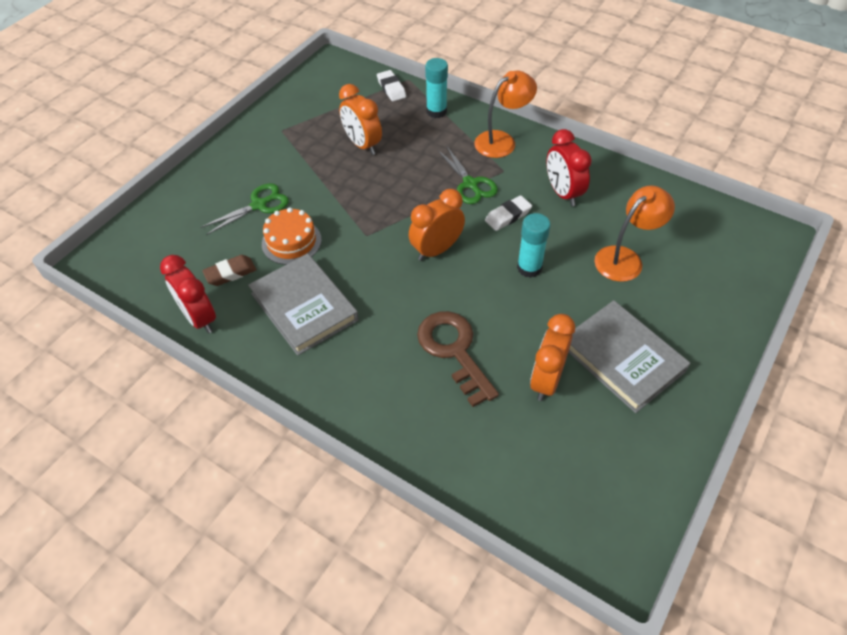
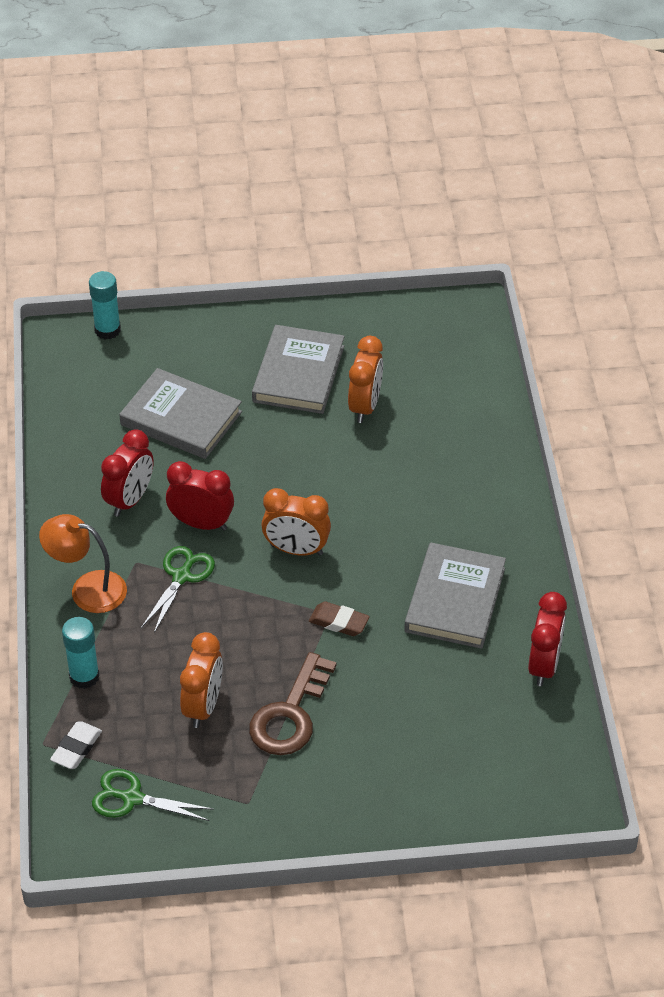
camera: 130 degrees left, 5 degrees down
green scissors [201,183,289,235] -> green scissors moved to [92,769,214,821]
brown eraser [202,255,256,286] -> brown eraser moved to [309,601,370,636]
orange cake [262,207,322,265] -> none
brown key [417,311,499,407] -> brown key moved to [249,652,337,755]
white eraser [485,195,532,231] -> red clock [166,461,234,531]
turquoise glue stick [517,213,551,278] -> turquoise glue stick moved to [89,271,121,340]
orange clock [530,314,575,401] -> orange clock turned 60 degrees counterclockwise [348,336,383,423]
orange lamp [595,186,675,282] -> grey book [119,368,242,459]

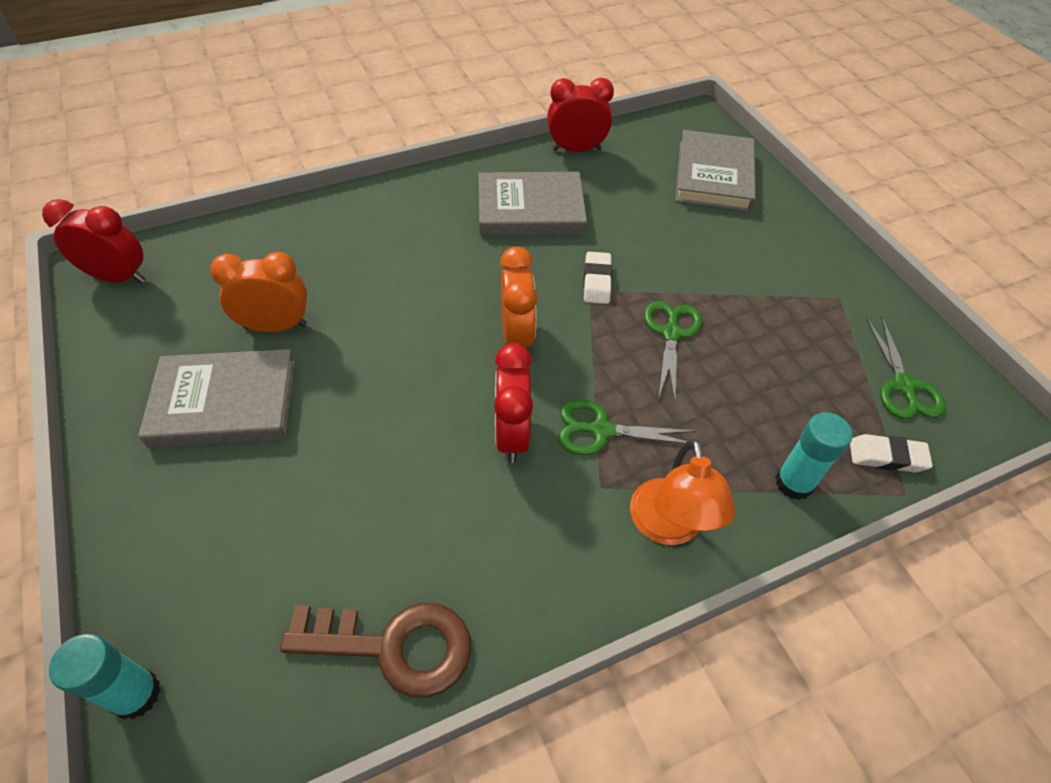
camera: 110 degrees left, 5 degrees up
red clock [101,429,154,517] -> red clock moved to [42,199,145,283]
grey book [119,368,242,459] -> grey book moved to [675,130,756,212]
orange clock [180,632,223,728] -> none
brown key [249,652,337,755] -> brown key moved to [280,603,471,698]
brown eraser [309,601,370,636] -> white eraser [583,252,612,304]
none -> green scissors [644,301,702,401]

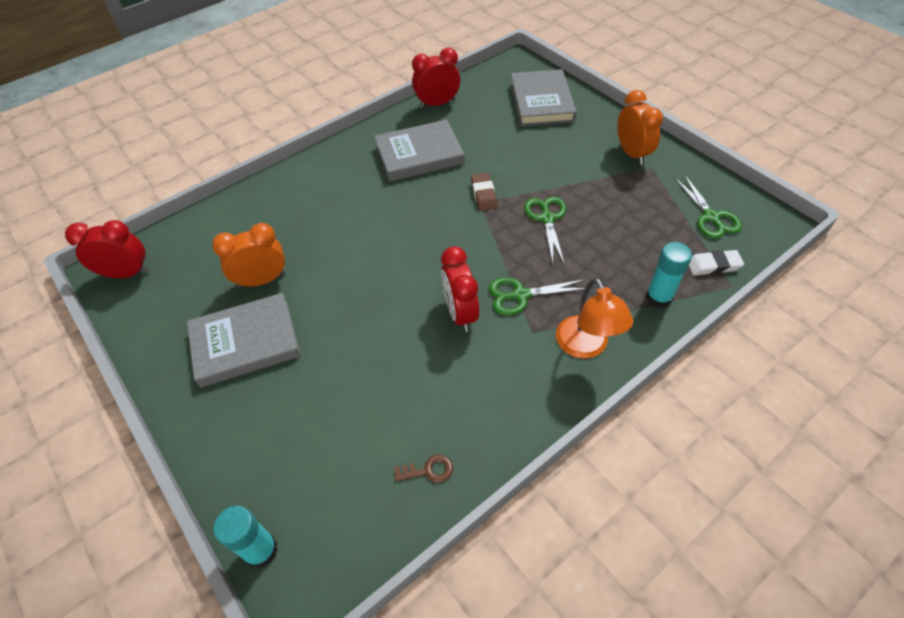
camera: 10 degrees left, 0 degrees up
brown key [280,603,471,698] -> brown key [394,455,453,483], size x0.45
orange clock [500,247,537,347] -> orange clock moved to [618,90,663,165]
white eraser [583,252,612,304] -> brown eraser [471,173,498,211]

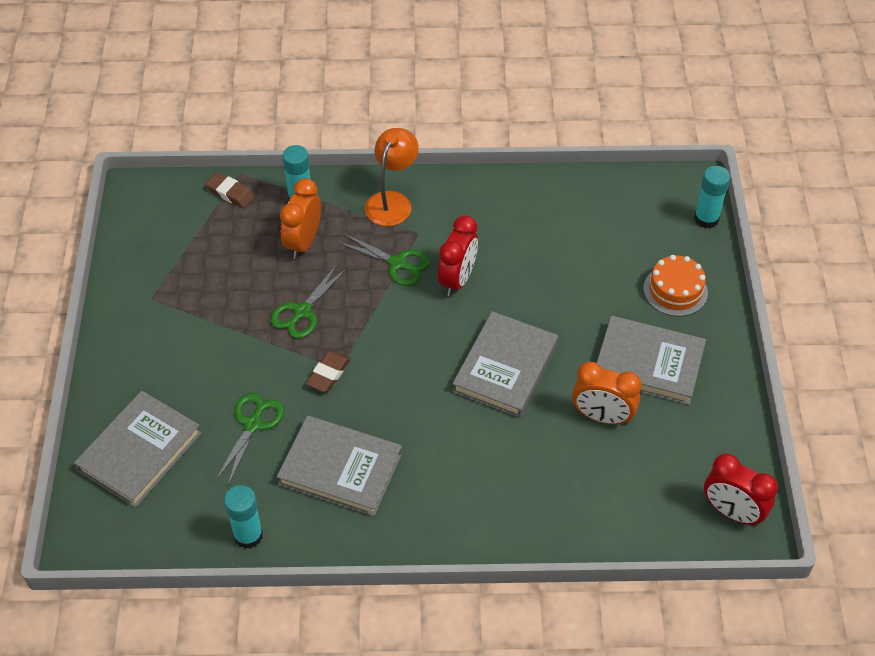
camera: 145 degrees left, 0 degrees up
brown key [394,455,453,483] -> none
red clock [412,48,460,108] -> turquoise glue stick [224,485,263,549]
orange clock [618,90,663,165] -> orange clock moved to [280,178,321,259]
green scissors [674,174,742,239] -> green scissors moved to [215,393,284,485]
white eraser [689,250,744,275] -> brown eraser [205,172,255,208]
none -> grey book [452,311,558,418]
none -> orange cake [643,255,708,317]

